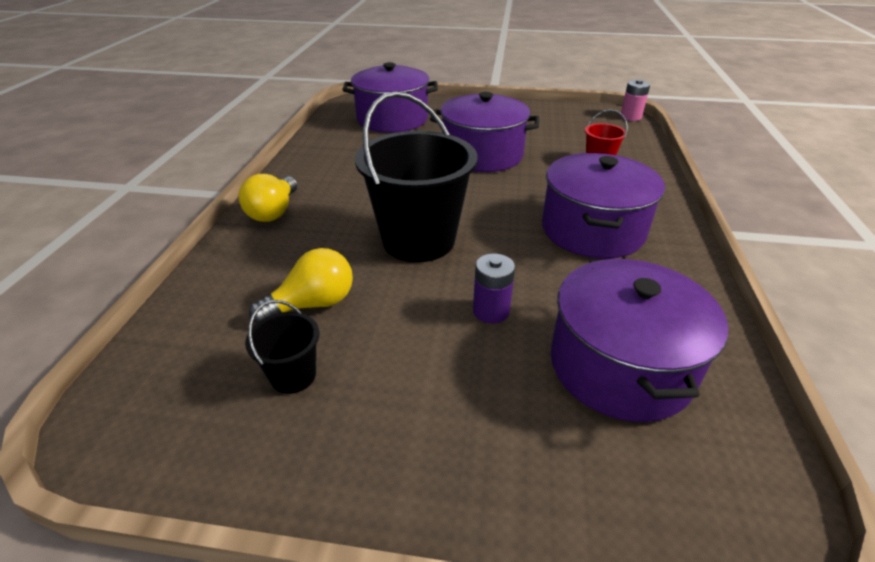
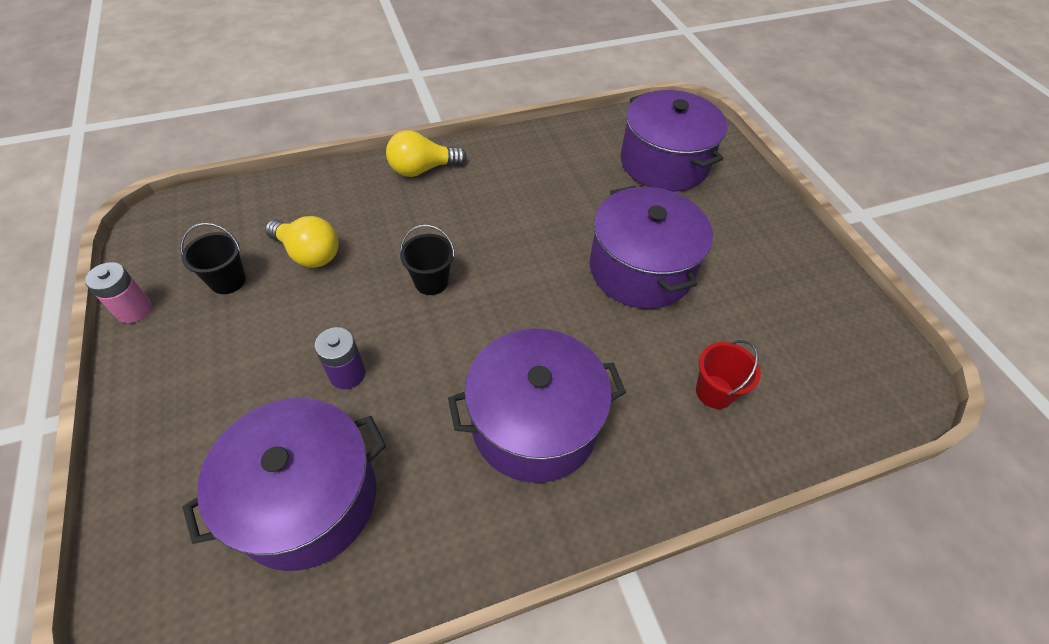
camera: 60 degrees right, 15 degrees up
black bucket [355,91,478,262] -> black bucket [400,225,455,295], size x0.45
pink battery [620,79,650,121] -> pink battery moved to [85,262,152,323]

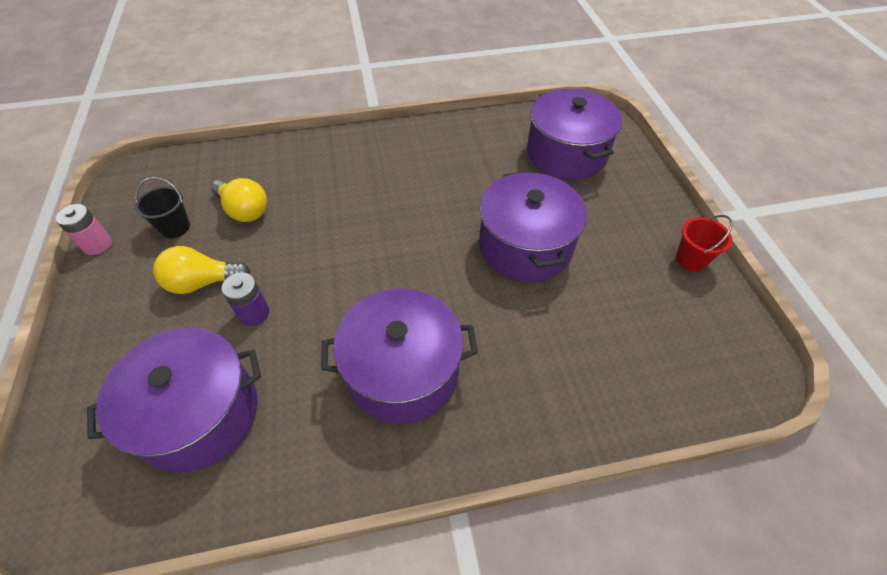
camera: 10 degrees right, 0 degrees up
yellow light bulb [386,130,467,177] -> yellow light bulb moved to [153,246,250,294]
black bucket [400,225,455,295] -> none
red bucket [696,340,761,409] -> red bucket moved to [676,215,733,272]

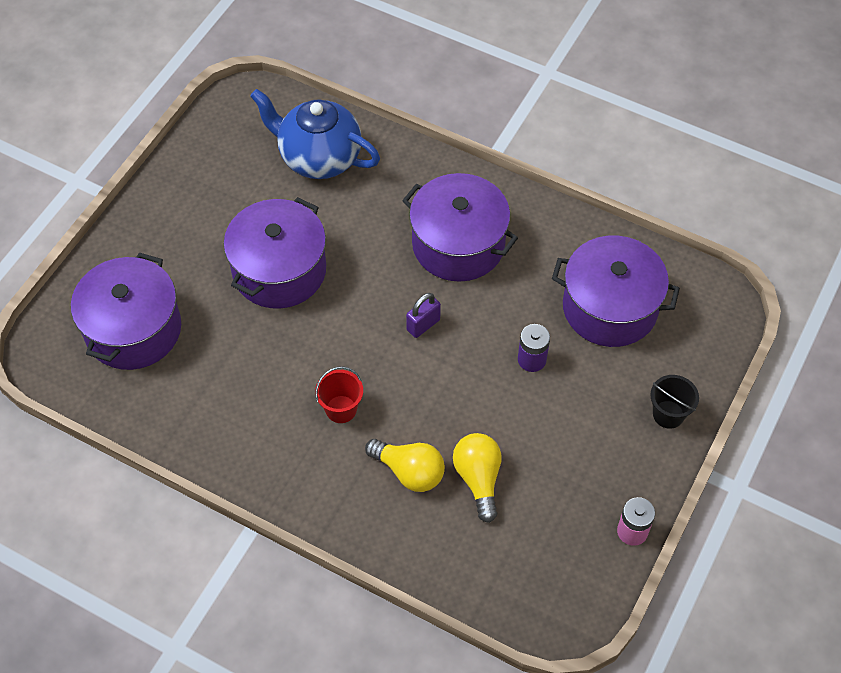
camera: 140 degrees left, 5 degrees up
black bucket [135,177,190,238] -> black bucket moved to [650,375,699,429]
yellow light bulb [153,246,250,294] -> yellow light bulb moved to [365,439,445,492]
red bucket [676,215,733,272] -> red bucket moved to [315,366,363,423]
none -> blue teapot [250,89,380,179]
none -> purple padlock [406,293,441,338]

